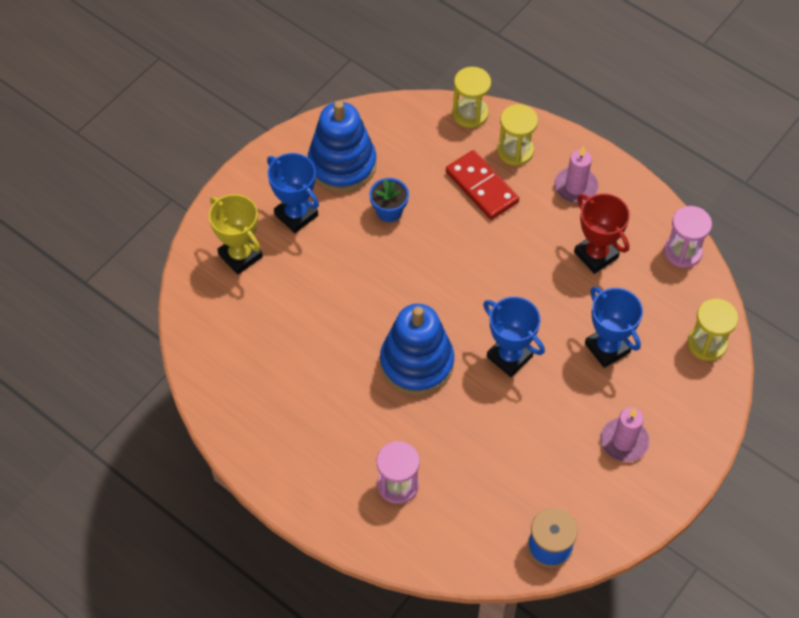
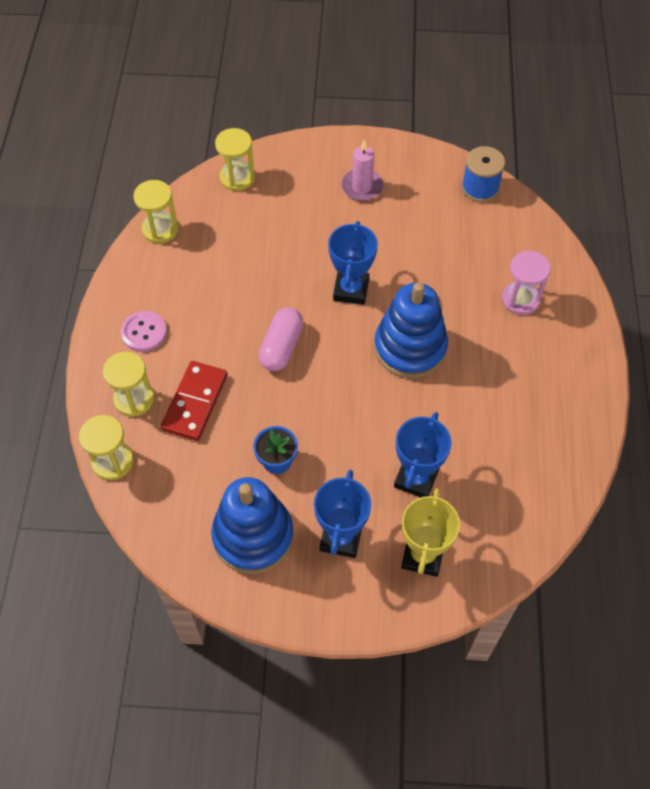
camera: 125 degrees left, 0 degrees up
pink candle [554,146,598,203] -> pink button [121,311,167,352]
red trophy [574,193,630,274] -> none
blue trophy [585,287,643,368] -> blue trophy moved to [394,412,451,497]
pink hourglass [664,206,712,268] -> yellow hourglass [133,180,179,244]
none -> pink capsule [259,307,303,371]

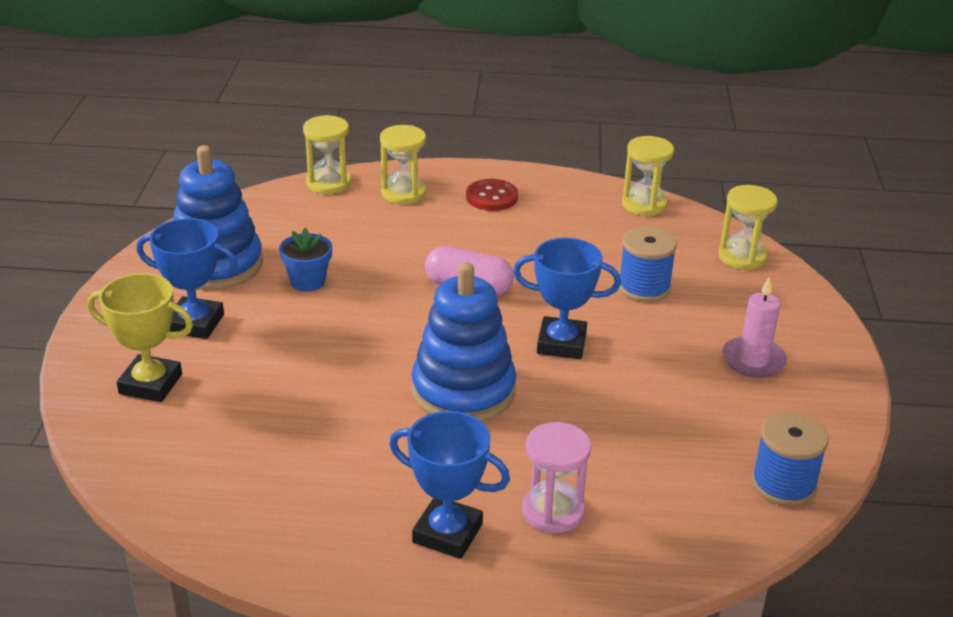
camera: 90 degrees right, 25 degrees down
pink button [121,311,167,352] -> red button [466,179,518,211]
red domino [161,361,228,441] -> none
blue trophy [394,412,451,497] -> blue trophy moved to [389,411,510,559]
none -> blue spool [619,226,677,302]

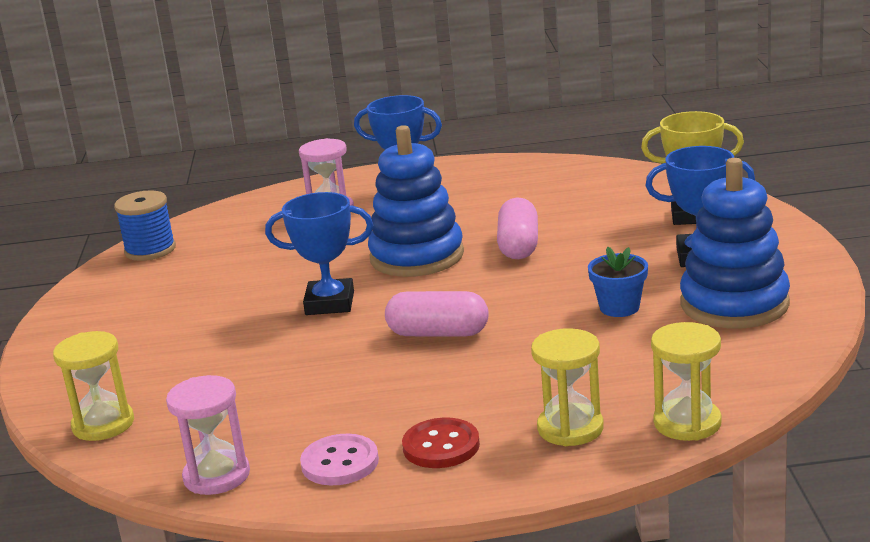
camera: 175 degrees right, 10 degrees down
blue spool [619,226,677,302] -> none
yellow hourglass [622,136,674,216] -> pink hourglass [166,375,250,495]
pink candle [722,277,787,378] -> none
none -> pink button [300,434,379,485]
none -> pink capsule [497,198,538,259]

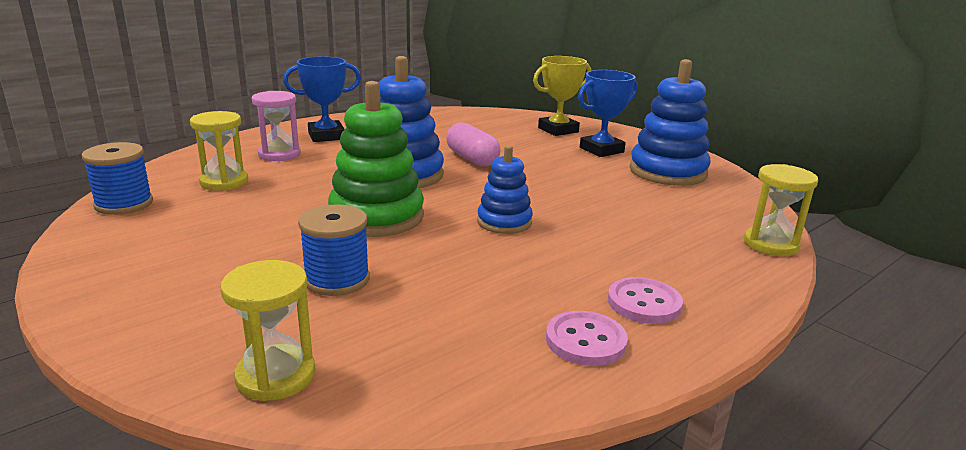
camera: 40 degrees left, 0 degrees up
pink hourglass [166,375,250,495] -> none
blue trophy [265,192,373,315] -> green stacking toy [328,81,424,237]
pink capsule [385,291,488,337] -> blue stacking toy [477,145,533,234]
red button [402,418,480,468] -> pink button [608,277,683,324]
yellow hourglass [531,328,604,446] -> yellow hourglass moved to [190,111,248,191]
blue flower pot [588,247,648,317] -> none
none -> blue spool [298,205,370,296]

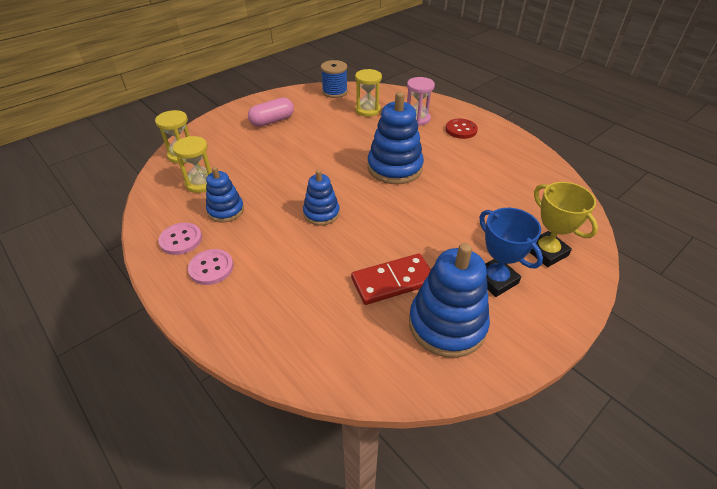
camera: 90 degrees right, 20 degrees up
blue trophy [283,57,361,142] -> red button [446,119,478,139]
blue spool [298,205,370,296] -> none
green stacking toy [328,81,424,237] -> none
pink capsule [446,122,500,167] -> pink capsule moved to [248,97,294,127]
yellow hourglass [744,164,818,256] -> yellow hourglass moved to [173,136,212,193]
none -> blue stacking toy [206,167,244,222]
none -> red domino [351,253,431,305]

